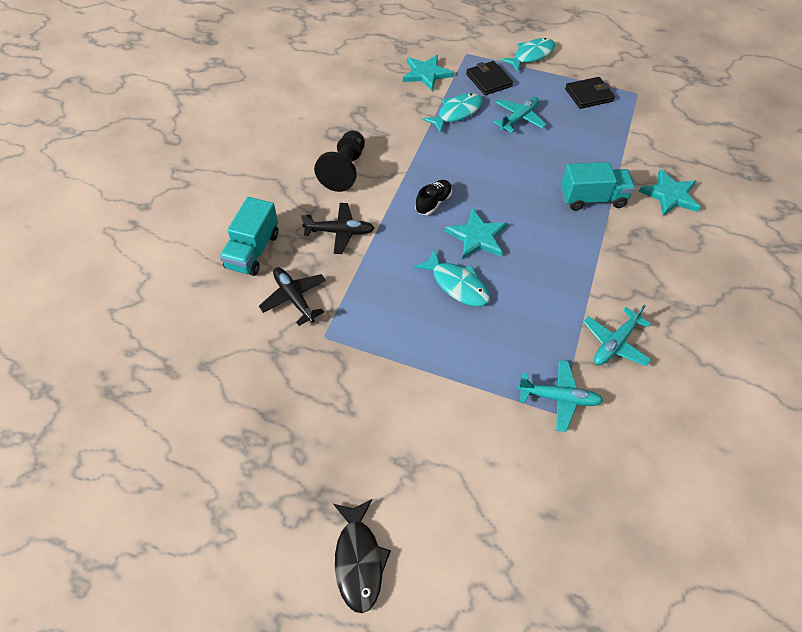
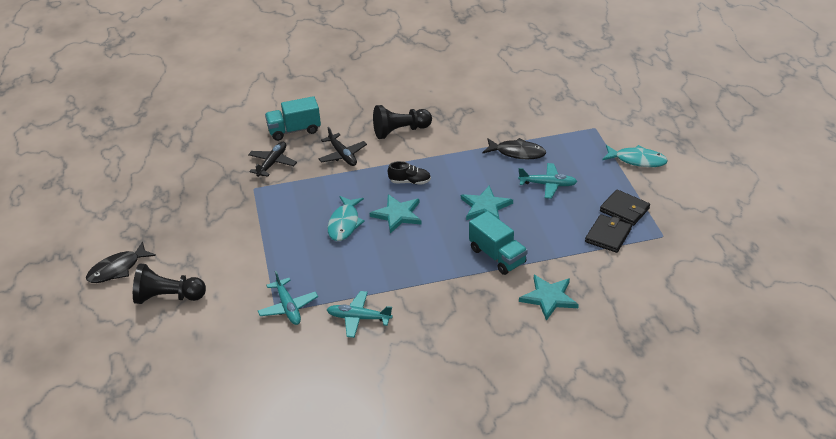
camera: 60 degrees right, 15 degrees down
turquoise star [403,55,454,91] -> turquoise star moved to [461,186,513,220]
turquoise fish [422,93,483,133] -> black fish [483,138,546,159]
black wallet [466,61,513,95] -> black wallet moved to [585,214,632,253]
none -> black pawn [133,264,206,304]

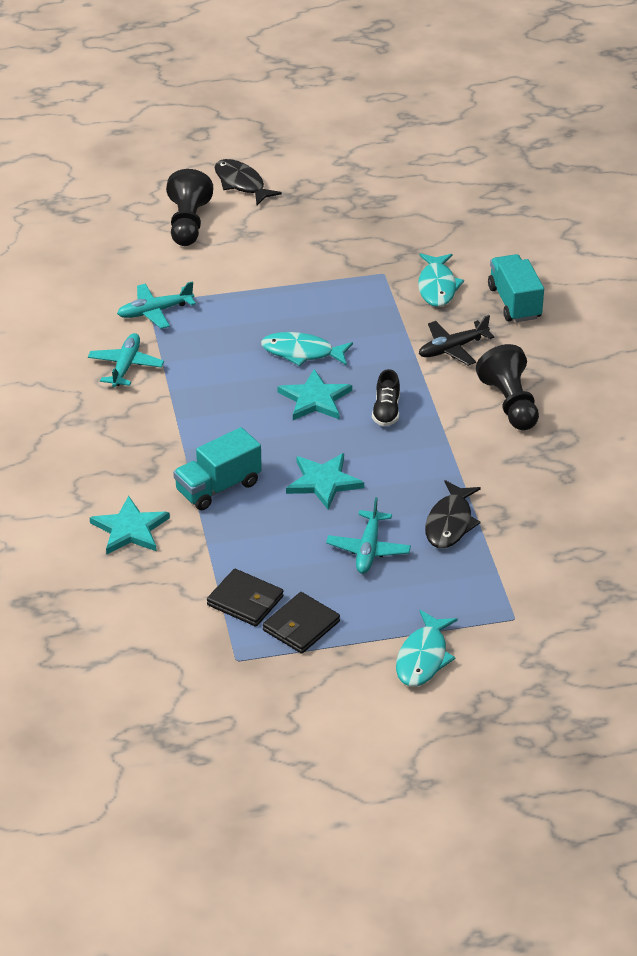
camera: 90 degrees right, 0 degrees up
black plane [248,142,297,177] -> turquoise fish [418,253,464,307]

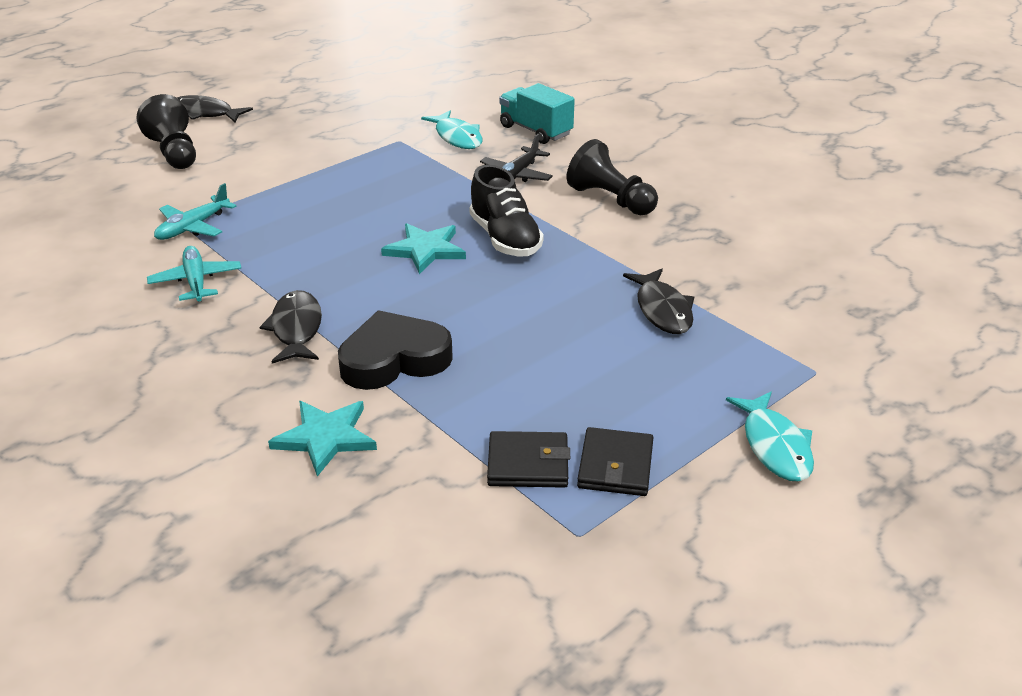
camera: 30 degrees left, 5 degrees down
turquoise truck [173,427,262,510] -> black heart [338,310,453,390]
turquoise fish [261,332,353,366] -> none
turquoise star [286,453,364,510] -> none
turquoise plane [326,497,411,574] -> none
black shoe [372,369,400,426] -> black shoe [470,165,544,256], size x1.68
none -> black fish [260,290,322,364]

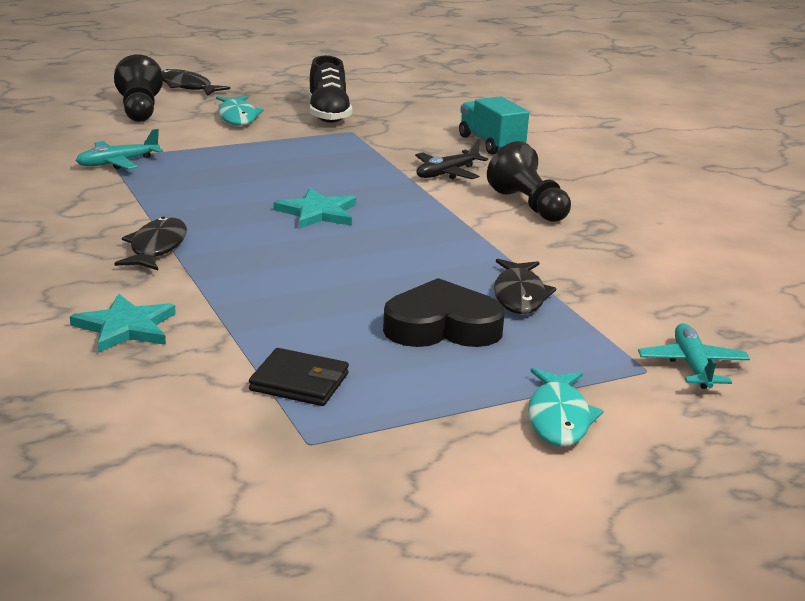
camera: 15 degrees right, 10 degrees down
turquoise plane [147,246,242,302] -> turquoise plane moved to [638,323,750,389]
black heart [338,310,453,390] -> black heart moved to [383,278,505,347]
turquoise fish [421,110,482,149] -> turquoise fish moved to [216,96,264,126]
black shoe [470,165,544,256] -> black shoe moved to [309,56,352,123]
black wallet [577,427,653,496] -> none

